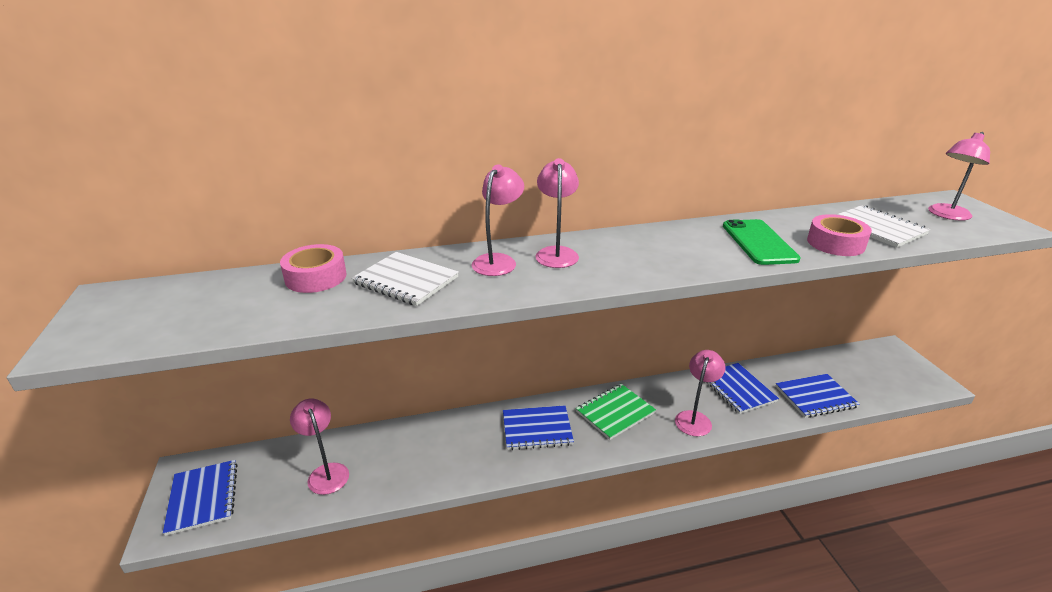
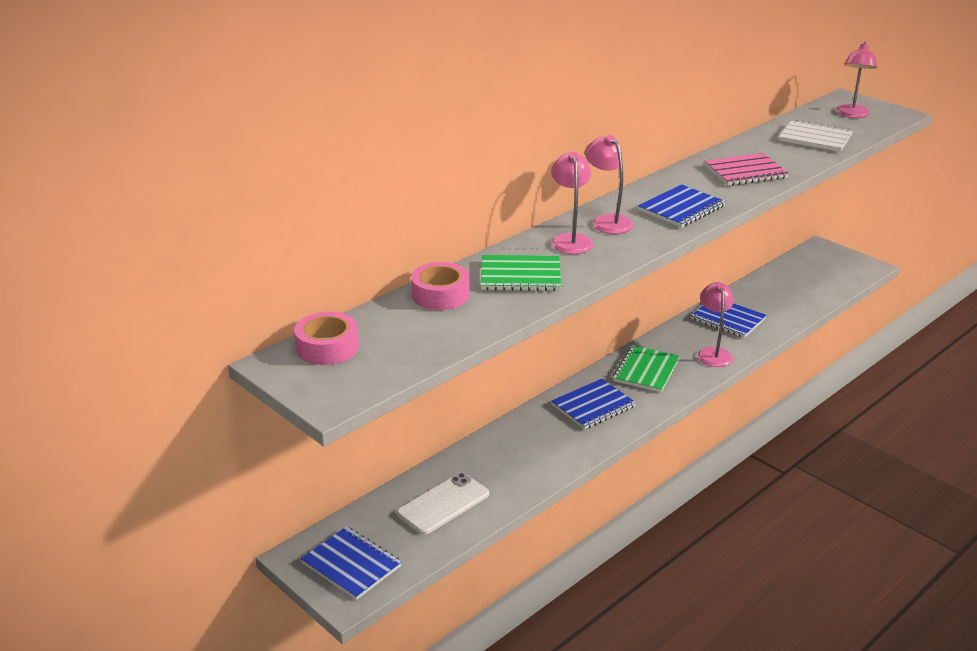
camera: 30 degrees left, 0 degrees up
pink lamp [290,398,349,495] -> white phone [397,473,489,535]
white notebook [351,252,459,306] -> green notebook [481,255,561,291]
green phone [723,219,801,265] -> pink notebook [705,153,789,186]
blue notebook [775,374,860,418] -> blue notebook moved to [638,184,726,228]
pink tape [807,214,872,256] -> pink tape moved to [294,312,359,365]

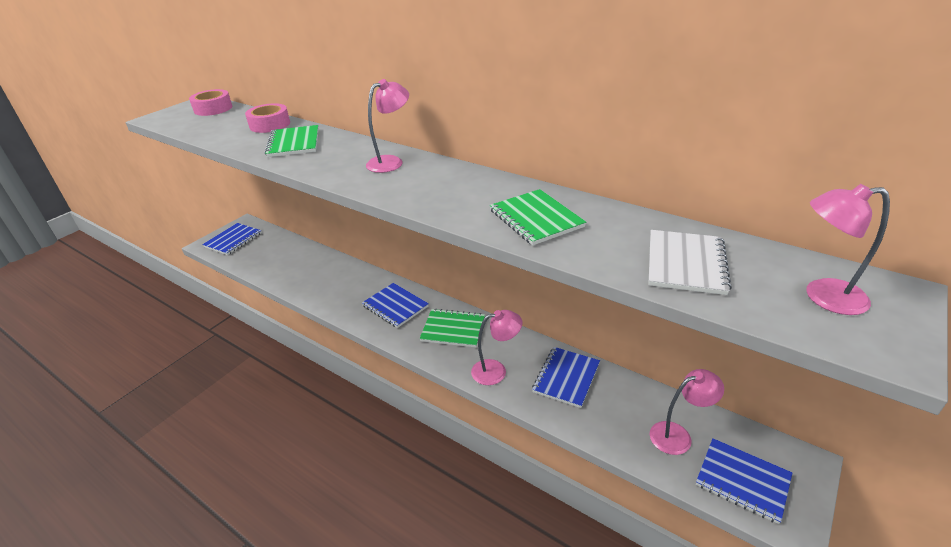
camera: 80 degrees right, 5 degrees up
white phone [397,473,489,535] -> none
pink lamp [551,152,593,254] -> pink lamp moved to [650,369,724,455]
blue notebook [638,184,726,228] -> blue notebook moved to [696,438,793,524]
pink notebook [705,153,789,186] -> green notebook [490,189,586,245]

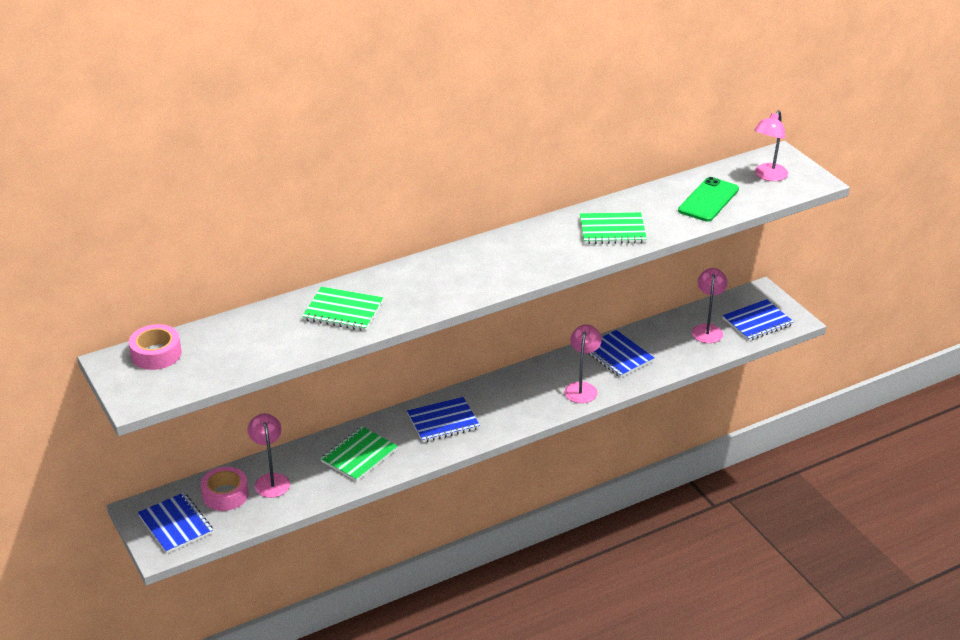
camera: 65 degrees left, 0 degrees up
pink tape [245,103,290,133] -> pink tape moved to [201,467,249,511]
pink lamp [366,79,409,173] -> pink lamp moved to [248,413,290,498]
green notebook [420,309,485,347] -> green notebook moved to [320,426,398,482]
white notebook [648,230,732,295] -> green phone [678,177,739,222]

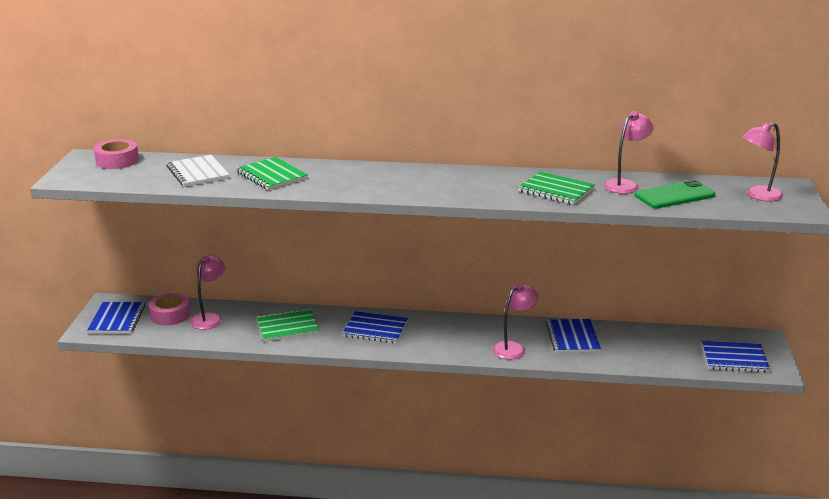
camera: 35 degrees right, 10 degrees down
pink lamp [692,268,728,343] -> pink lamp moved to [604,111,654,194]
none -> white notebook [167,155,230,187]

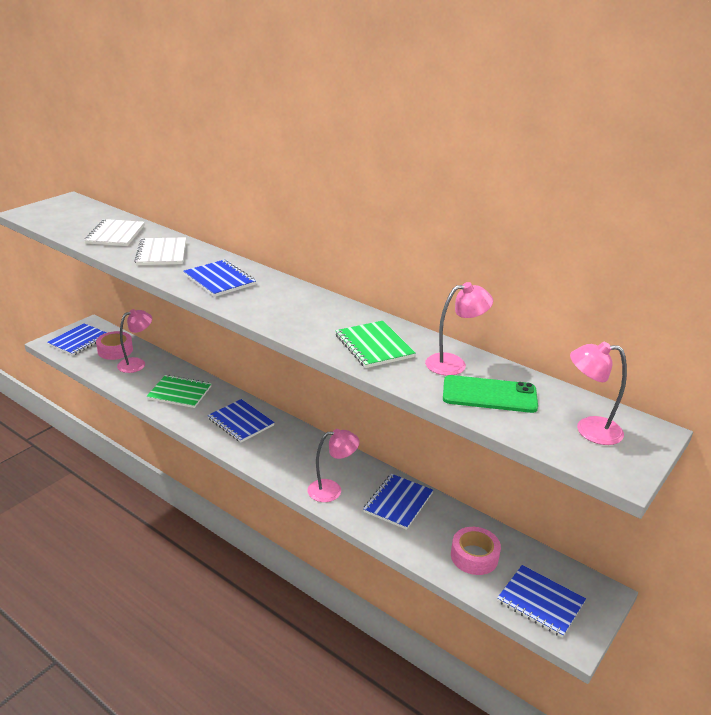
camera: 30 degrees right, 5 degrees up
pink tape [94,139,139,169] -> pink tape moved to [451,527,501,575]
green notebook [236,157,308,190] -> white notebook [134,237,186,265]
none -> blue notebook [183,260,256,297]

